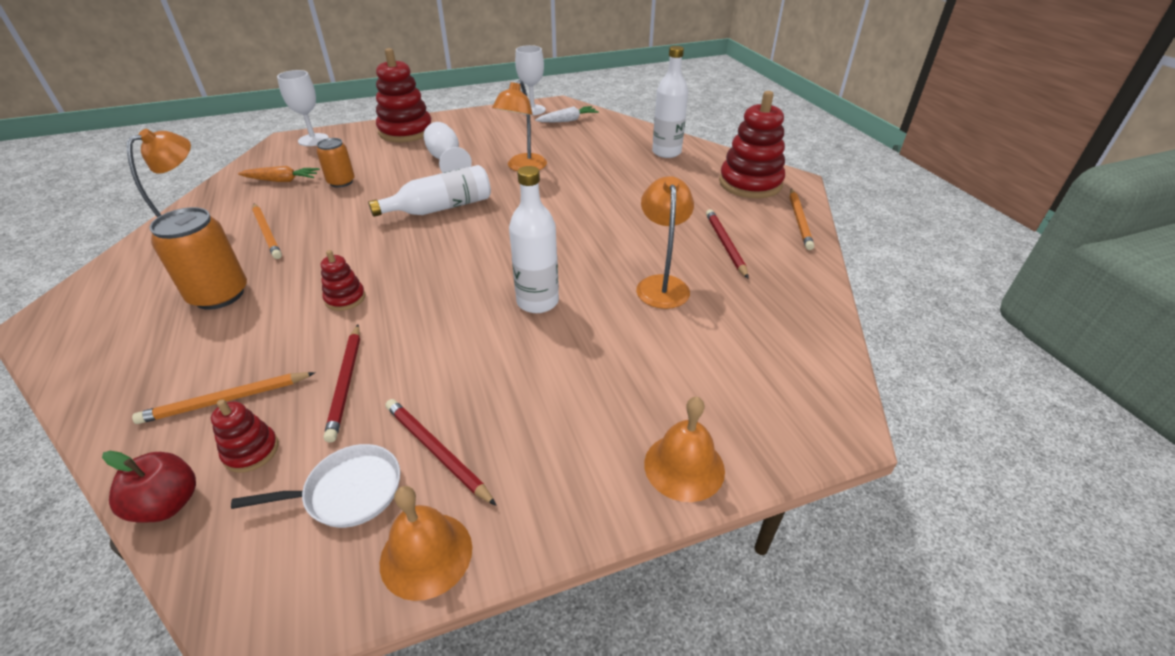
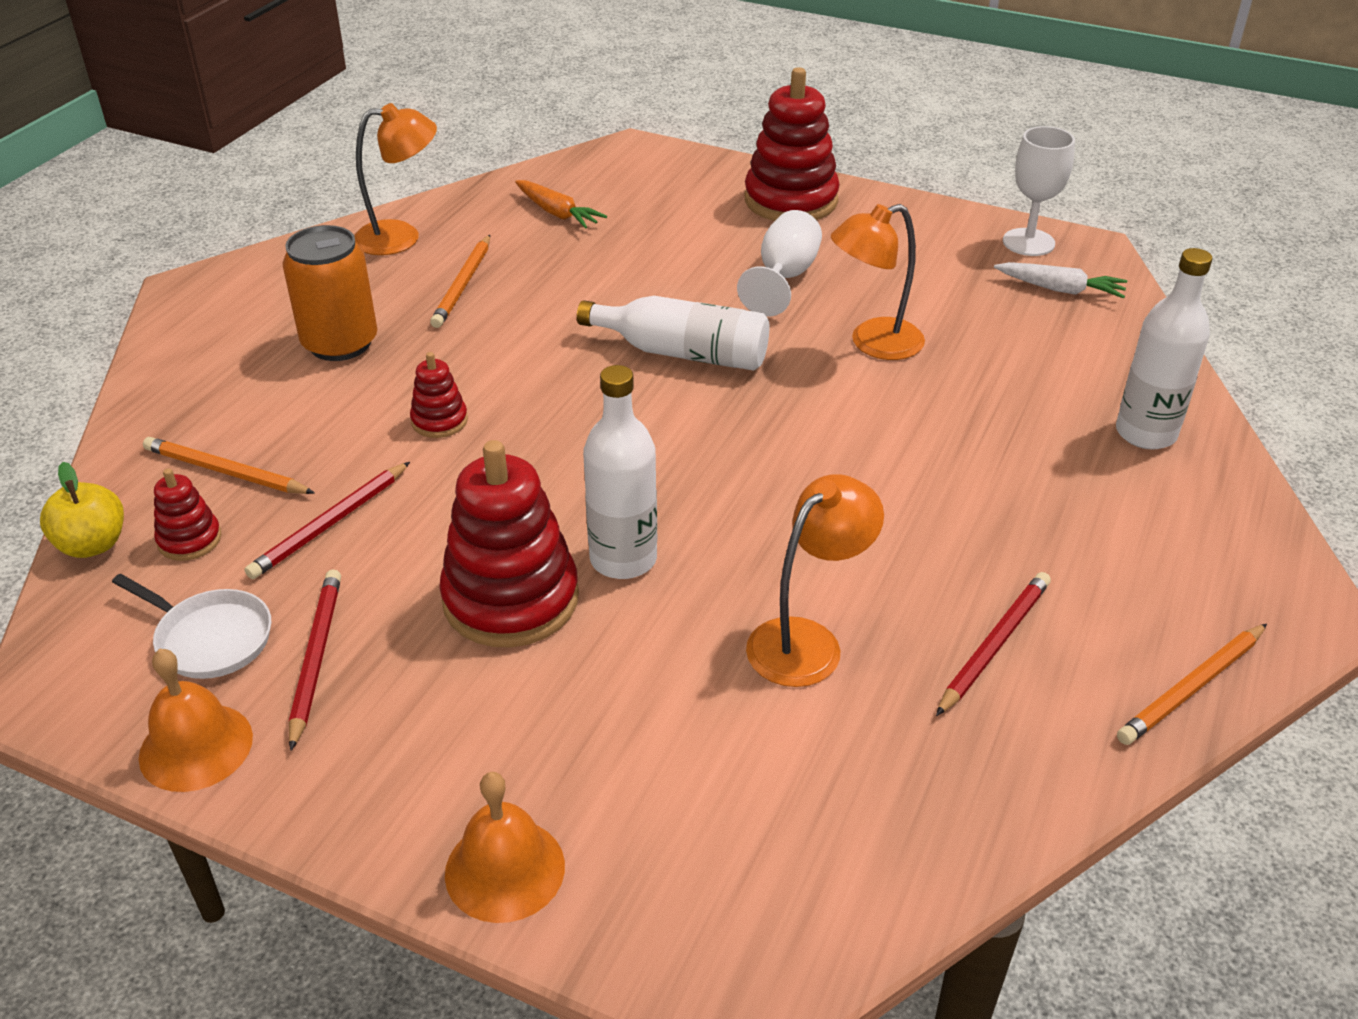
camera: 45 degrees right, 0 degrees up
red apple [102,451,196,522] -> yellow apple [40,462,124,558]
white goblet [277,70,329,146] -> none
orange can [316,138,355,188] -> none
red stacking toy [719,91,785,198] -> red stacking toy moved to [439,440,579,647]

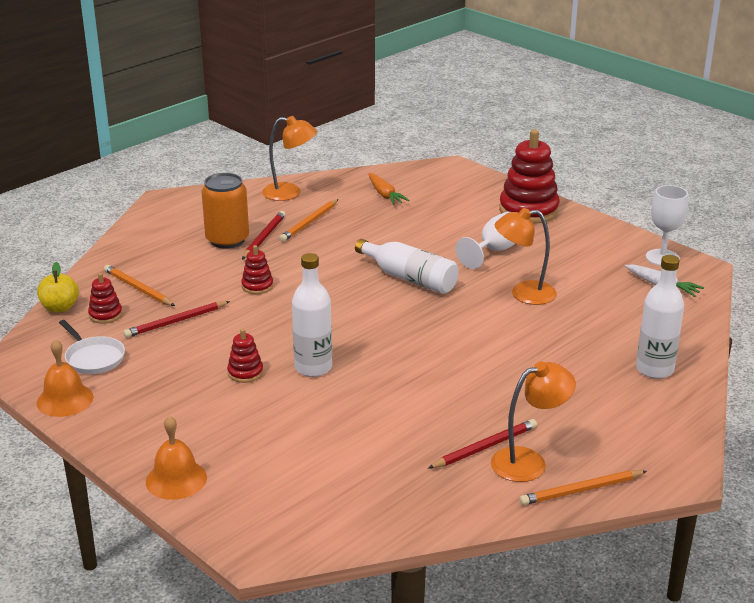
camera: 20 degrees right, 10 degrees down
red pencil [289,569,341,751] -> red pencil moved to [242,211,286,260]
red stacking toy [439,440,579,647] -> red stacking toy [227,329,263,383], size x0.48
orange lamp [746,474,884,687] -> orange lamp moved to [491,361,576,482]

